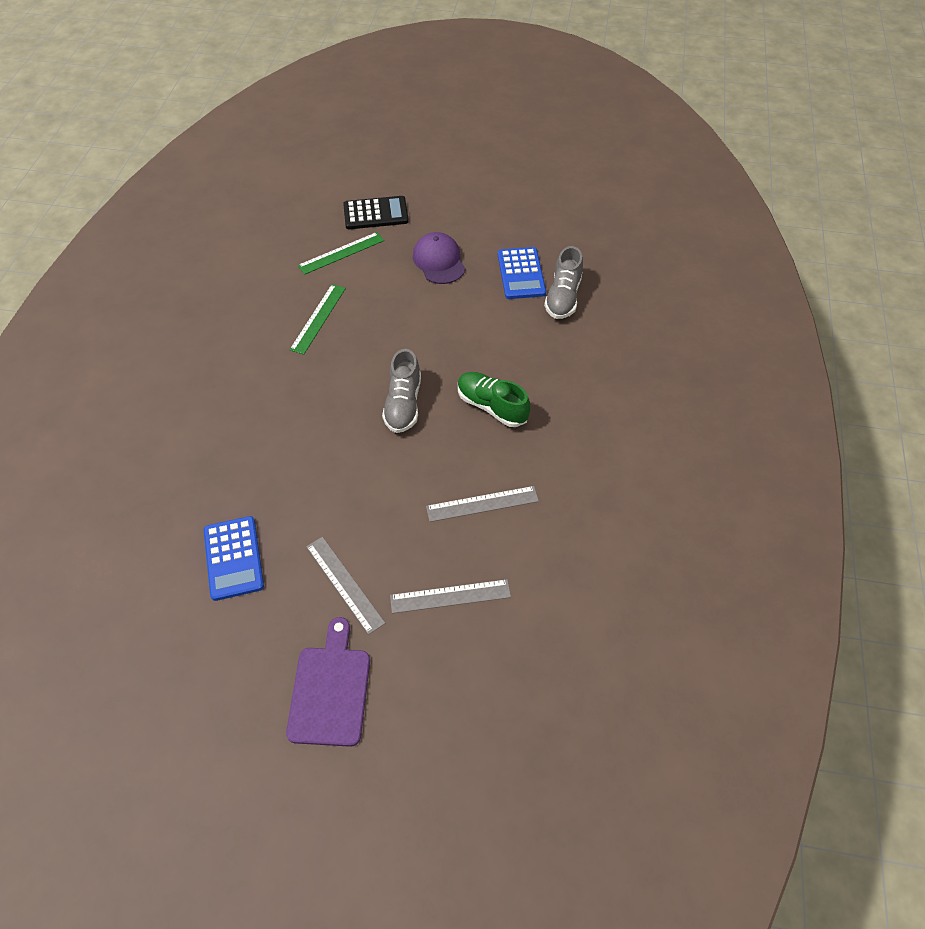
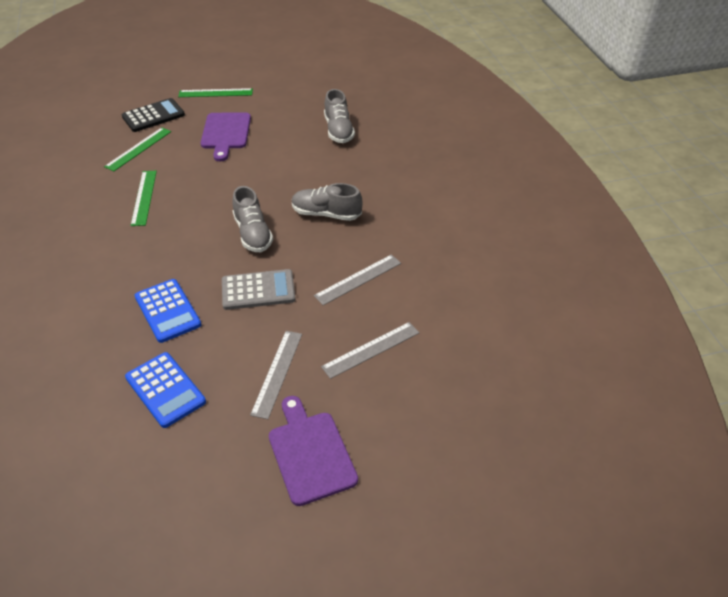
camera: 25 degrees left, 10 degrees down
grey ruler [306,537,385,635] -> grey ruler turned 75 degrees clockwise [250,331,302,419]
purple cap [413,232,465,284] -> purple cutting board [200,113,251,161]
green shoe [458,372,530,427] -> grey shoe [292,183,362,221]
blue calculator [498,247,546,299] -> blue calculator moved to [135,279,201,343]
none -> green ruler [178,88,253,97]
none -> grey calculator [222,269,296,310]

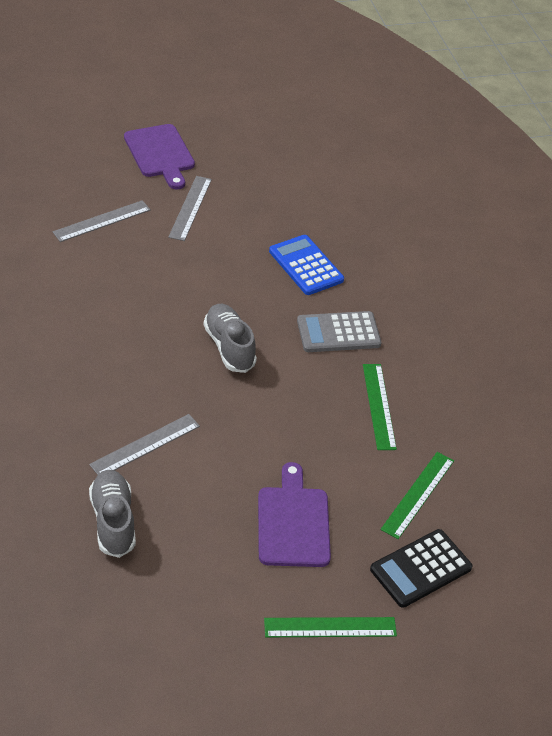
camera: 175 degrees right, 0 degrees up
blue calculator [125,352,206,428] -> none
grey calculator [222,269,296,310] -> grey calculator moved to [297,311,381,352]
grey shoe [292,183,362,221] -> none
grey ruler [314,255,401,305] -> grey ruler moved to [89,414,200,475]

